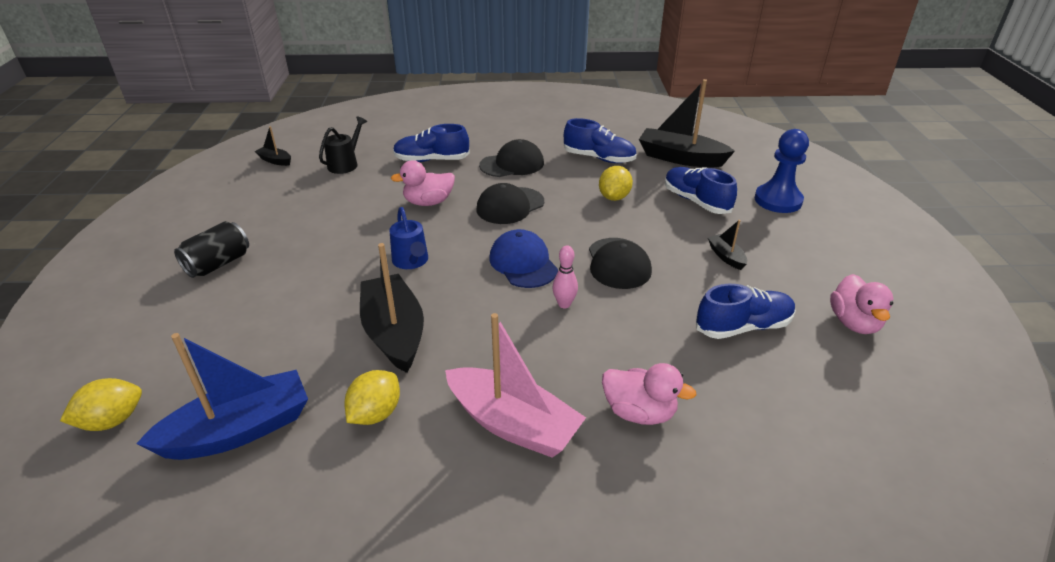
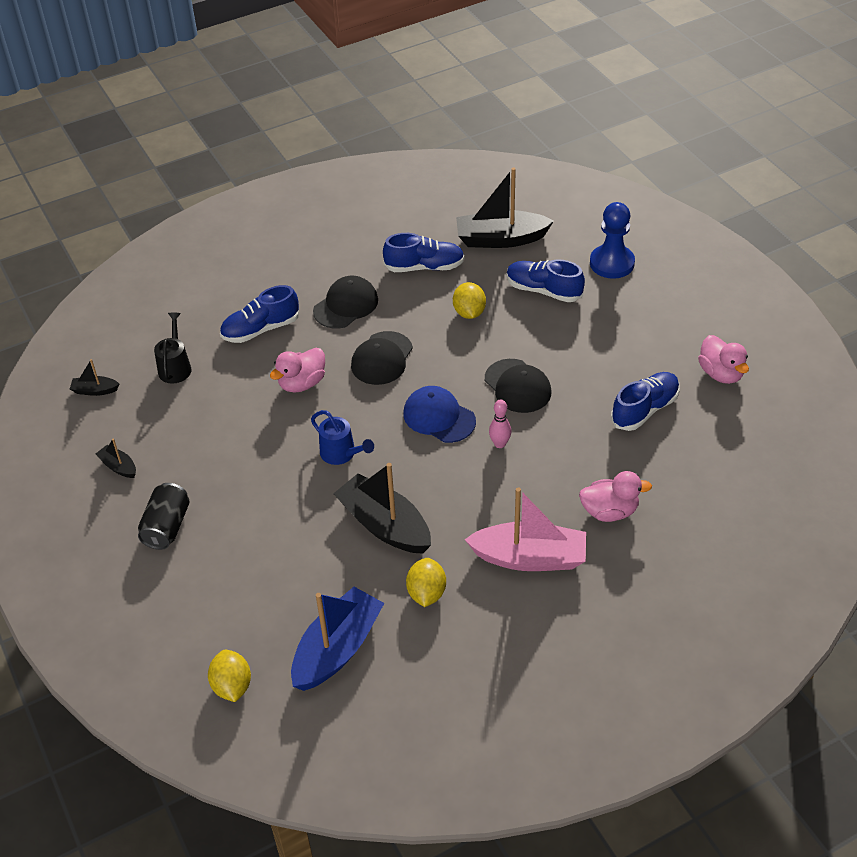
camera: 25 degrees left, 10 degrees up
yellow lemon [60,378,142,431] -> yellow lemon turned 45 degrees counterclockwise [208,650,251,702]
black boat [707,220,747,270] -> black boat moved to [96,439,136,478]

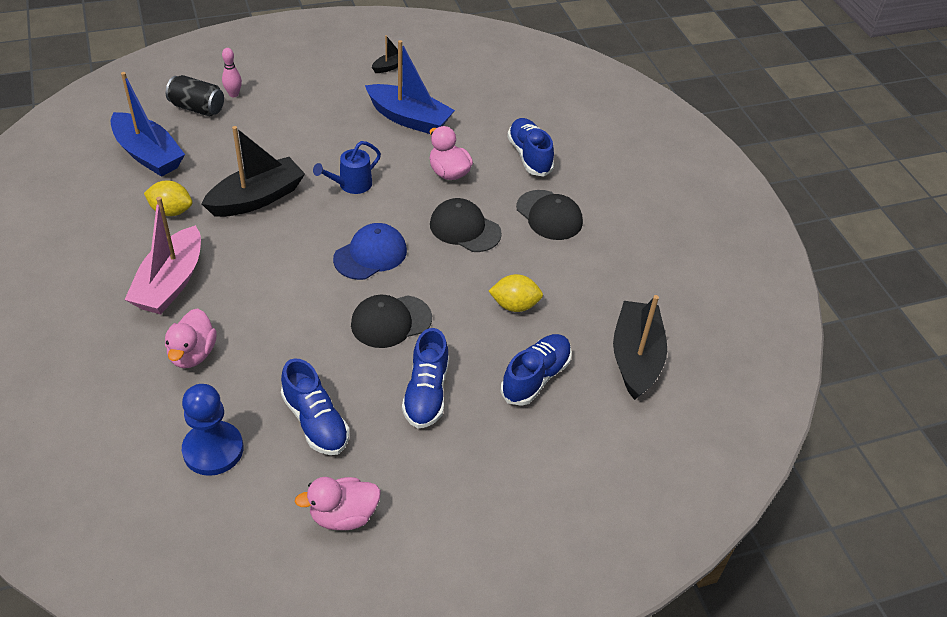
camera: 95 degrees right, 0 degrees up
black boat [70,359,119,396] -> none
black can [138,483,190,550] -> black can moved to [166,75,224,116]
black watering can [154,313,191,384] -> none
yellow lemon [208,650,251,702] -> none
blue shoe [383,233,465,272] -> blue shoe moved to [402,328,449,428]
pink bowling pin [489,399,512,448] -> pink bowling pin moved to [222,48,242,97]
blue pawn [590,202,635,279] -> blue pawn moved to [182,384,243,476]
none -> blue boat [365,40,455,134]

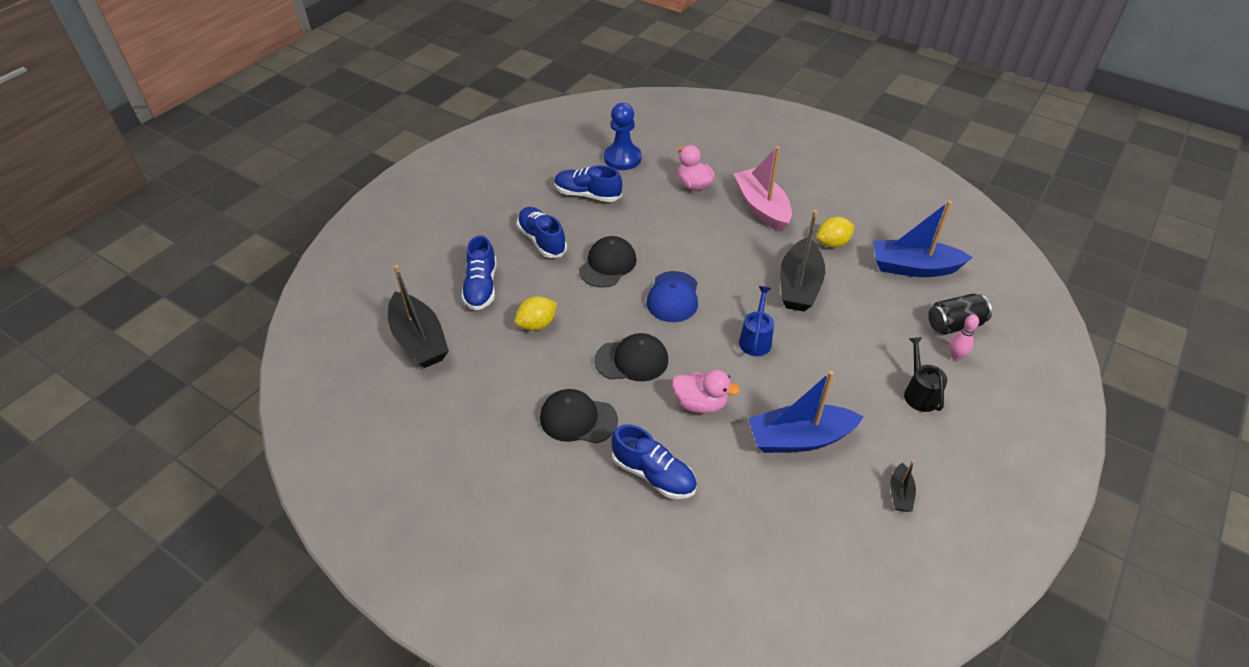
camera: 145 degrees right, 0 degrees up
pink duck [295,477,381,530] -> none
none -> black watering can [904,337,947,412]

